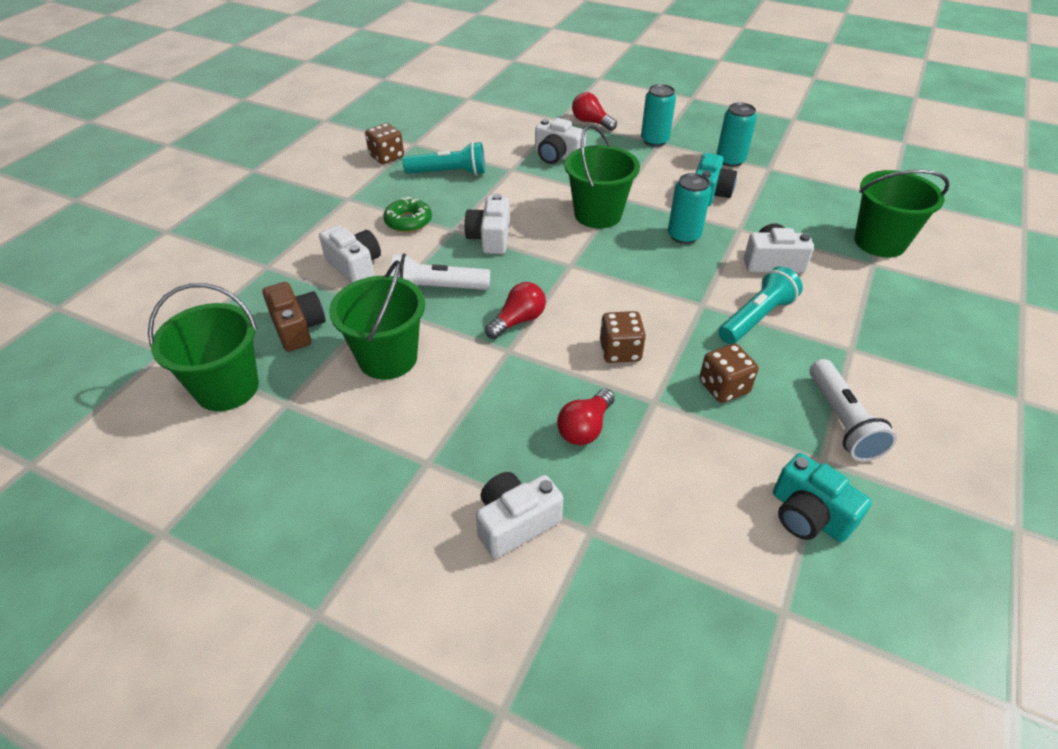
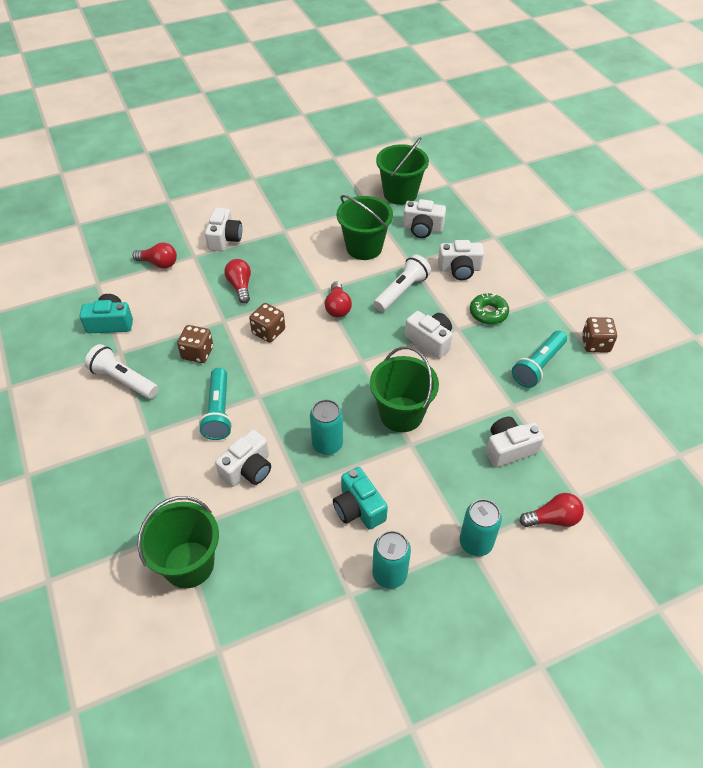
camera: 130 degrees right, 5 degrees up
brown camera [263,282,326,352] -> white camera [403,199,446,238]
none -> red light bulb [132,243,177,269]

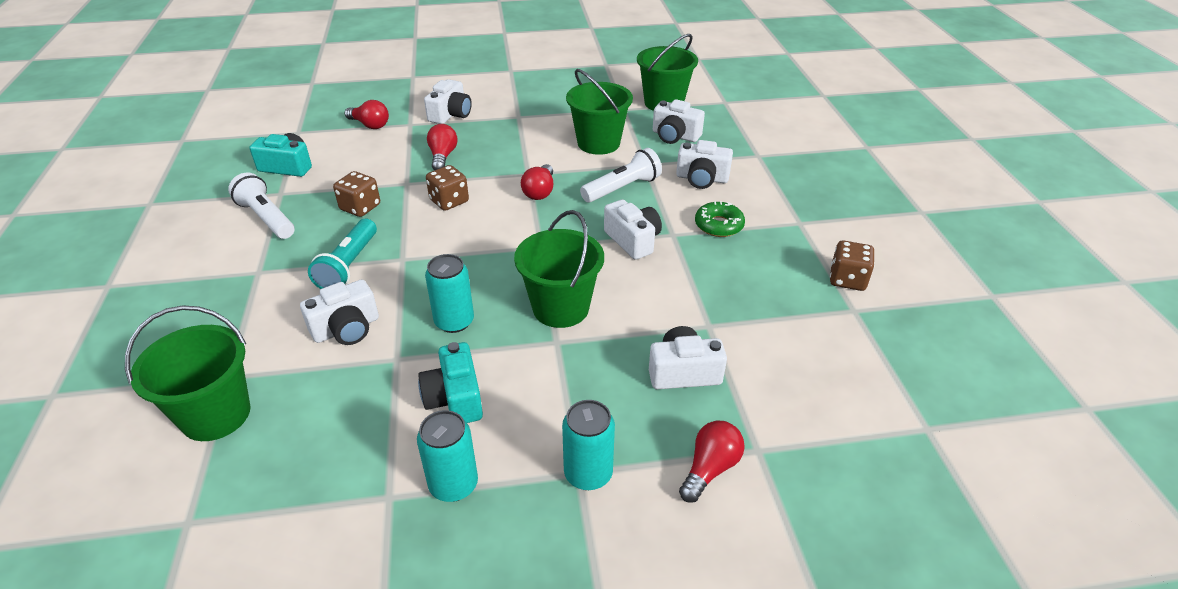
camera: 15 degrees right, 10 degrees down
turquoise flashlight [512,331,567,388] -> none
red light bulb [519,493,584,527] -> red light bulb turned 60 degrees counterclockwise [679,421,745,503]

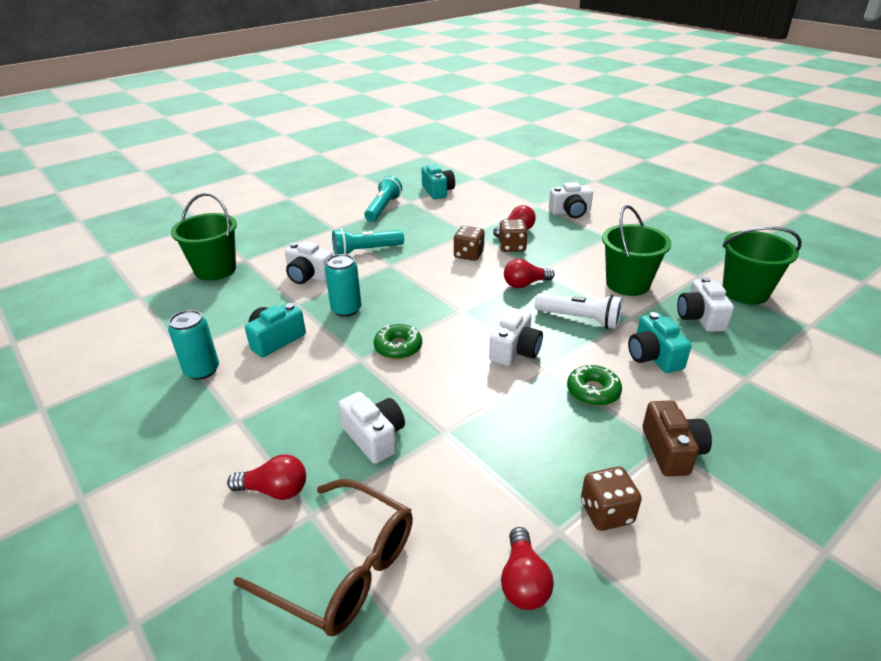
camera: 60 degrees right, 5 degrees down
white flashlight [228,172,295,239] -> turquoise flashlight [364,176,402,222]
brown dice [333,171,380,217] -> brown dice moved to [499,219,528,252]
red light bulb [344,100,389,129] -> red light bulb moved to [501,527,554,610]
green bucket [514,210,604,328] -> green donut [374,324,422,359]
turquoise can [562,400,615,490] -> none
white camera [676,140,733,189] -> turquoise camera [628,312,692,373]
none -> brown glasses [233,479,413,636]
none -> brown camera [643,400,712,477]

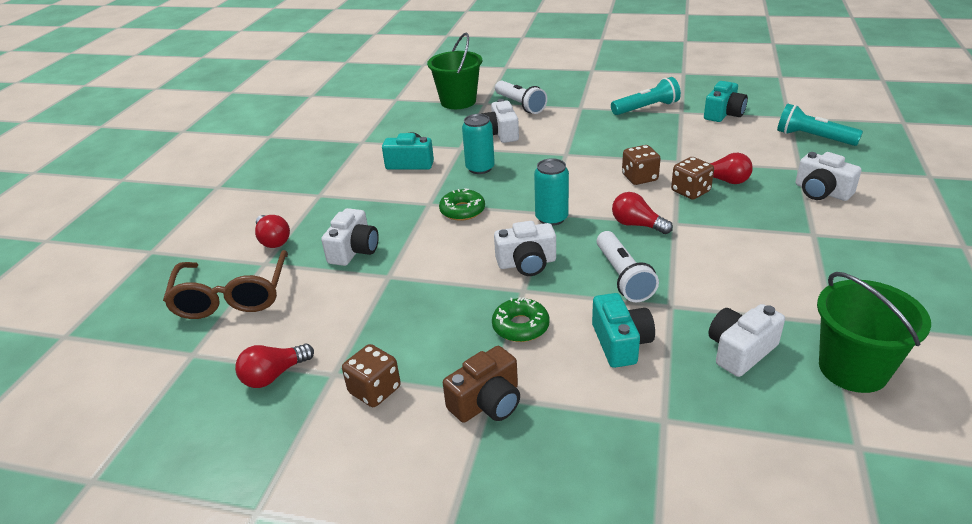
camera: 55 degrees right, 0 degrees up
turquoise can [168,310,219,380] -> turquoise can moved to [534,158,569,226]
turquoise flashlight [332,228,404,255] -> turquoise flashlight moved to [777,104,863,146]
green bucket [602,205,672,296] -> none
turquoise camera [628,312,692,373] -> turquoise camera turned 135 degrees clockwise [592,293,655,368]
none -> white flashlight [495,80,547,114]

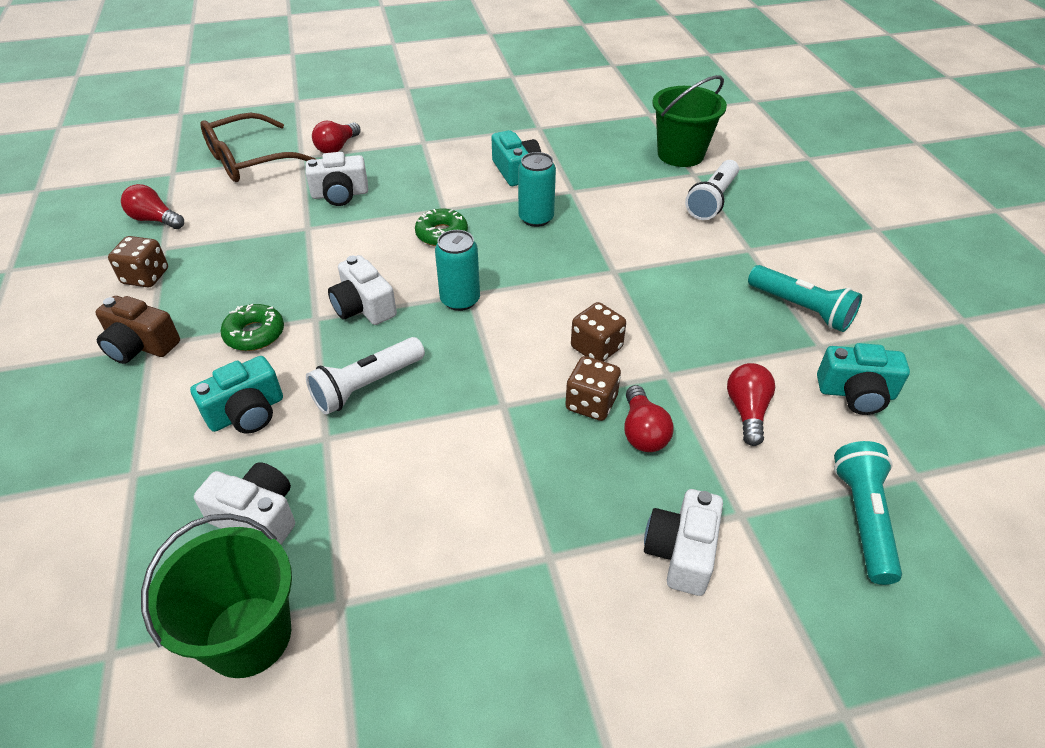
camera: 60 degrees right, 10 degrees up
white camera [482,99,519,143] -> none
red light bulb [612,192,673,234] -> red light bulb moved to [727,363,775,446]

